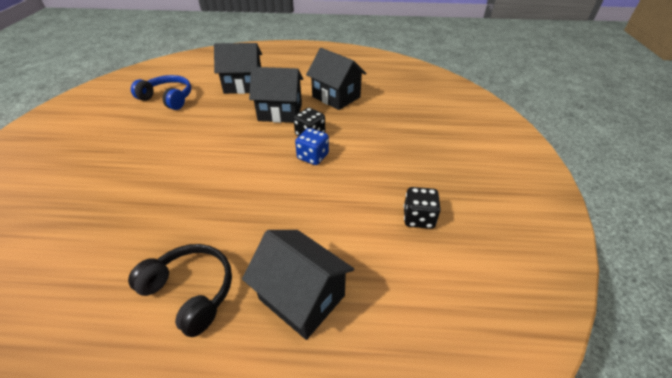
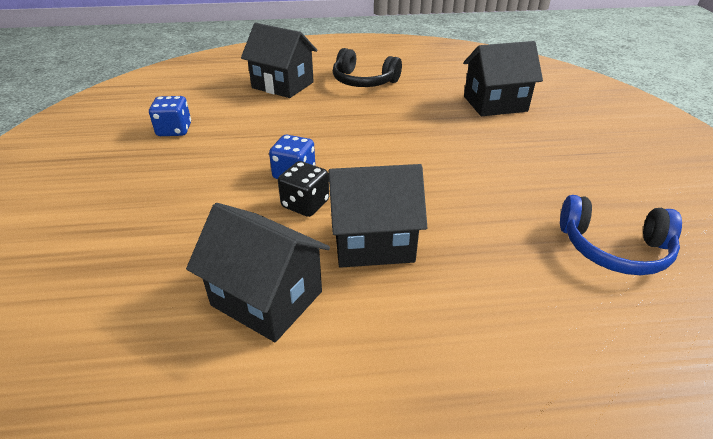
camera: 170 degrees right, 5 degrees down
black house [214,43,262,94] -> black house moved to [463,41,543,116]
black dice [404,187,441,229] -> blue dice [149,96,191,136]

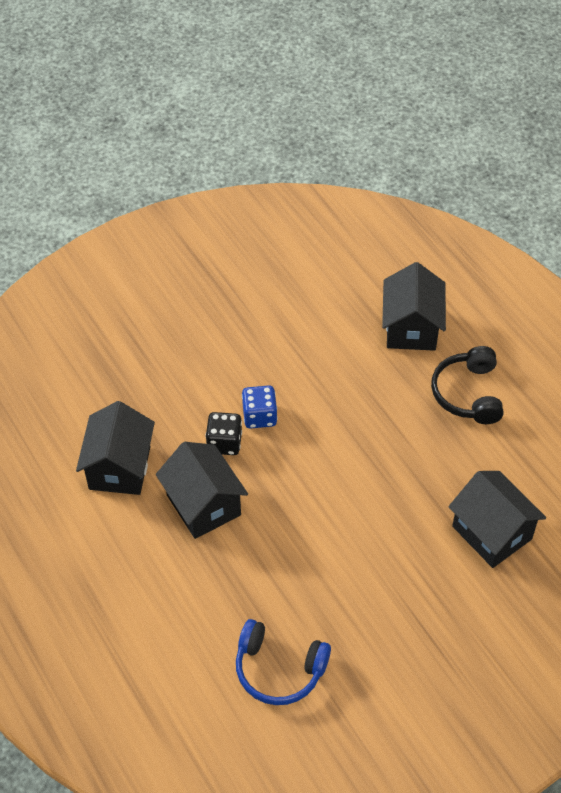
camera: 65 degrees right, 15 degrees up
blue dice [149,96,191,136] -> none
blue headphones [560,195,682,275] -> blue headphones turned 60 degrees counterclockwise [236,619,331,705]

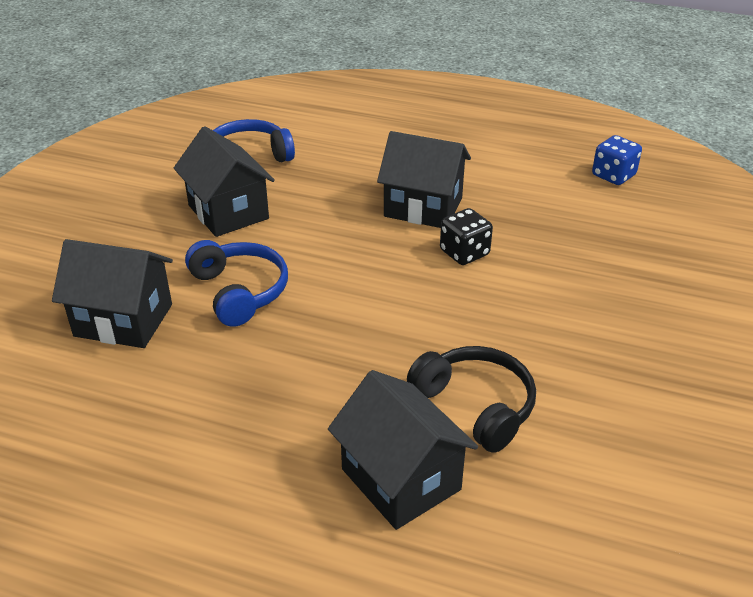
camera: 140 degrees right, 15 degrees down
black house [76,401,155,495] -> black house moved to [174,126,275,237]
blue dice [242,385,277,429] -> blue dice moved to [592,135,642,185]
black headphones [431,346,504,424] -> black headphones moved to [407,346,536,453]
none -> blue headphones [185,240,288,327]

